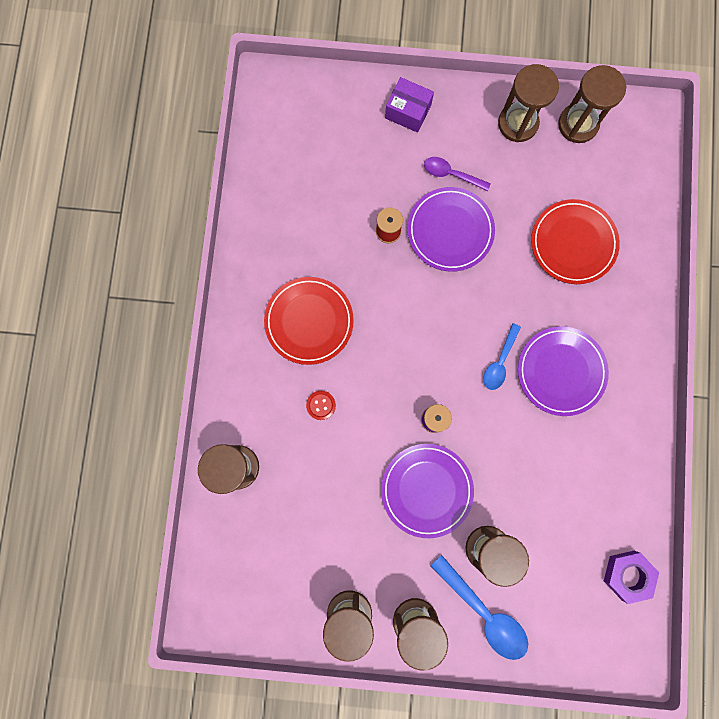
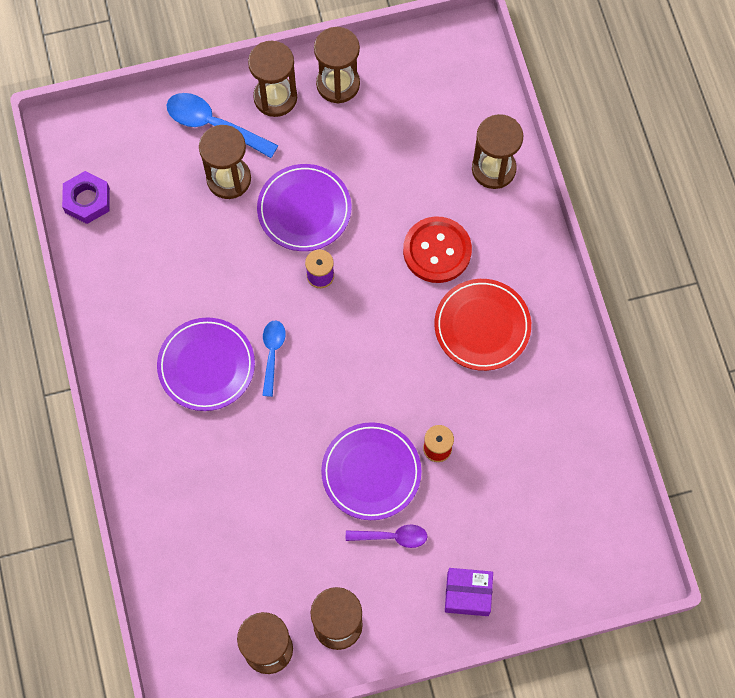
camera: 160 degrees right, 10 degrees down
red button [306,391,336,420] -> red button [403,216,472,283], size x2.21
red plate [531,199,620,284] -> none

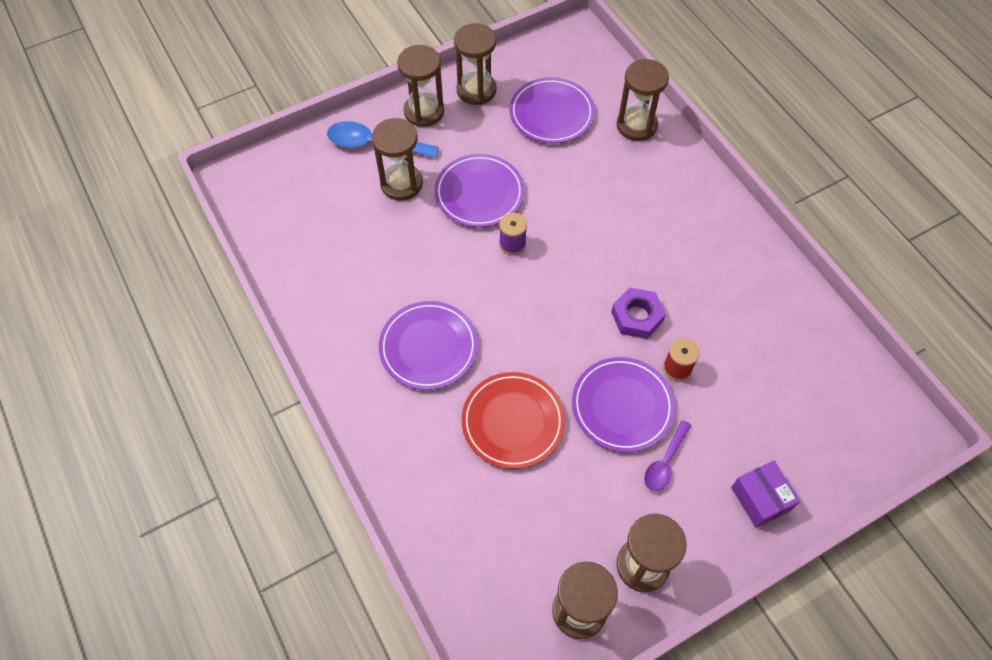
camera: 15 degrees left, 10 degrees down
purple nut [62,171,110,224] -> purple nut moved to [611,287,666,339]
blue spoon [262,320,286,397] -> none
purple spoon [346,525,428,548] -> purple spoon turned 135 degrees clockwise [644,420,692,491]
red button [403,216,472,283] -> none
red plate [434,279,531,371] -> red plate moved to [461,372,565,469]
purple box [445,568,493,616] -> purple box turned 75 degrees clockwise [731,461,800,528]
none -> purple plate [509,77,595,143]

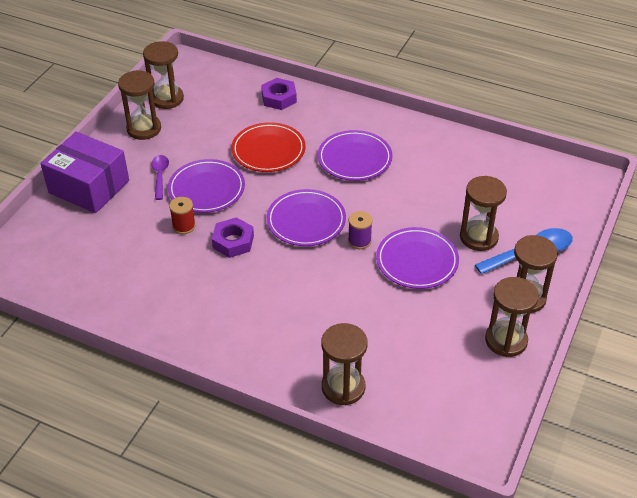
camera: 145 degrees right, 15 degrees down
purple plate [509,77,595,143] -> purple plate moved to [267,189,346,246]
purple box [731,461,800,528] -> purple box [40,132,129,213], size x1.82
none -> purple nut [261,78,297,110]

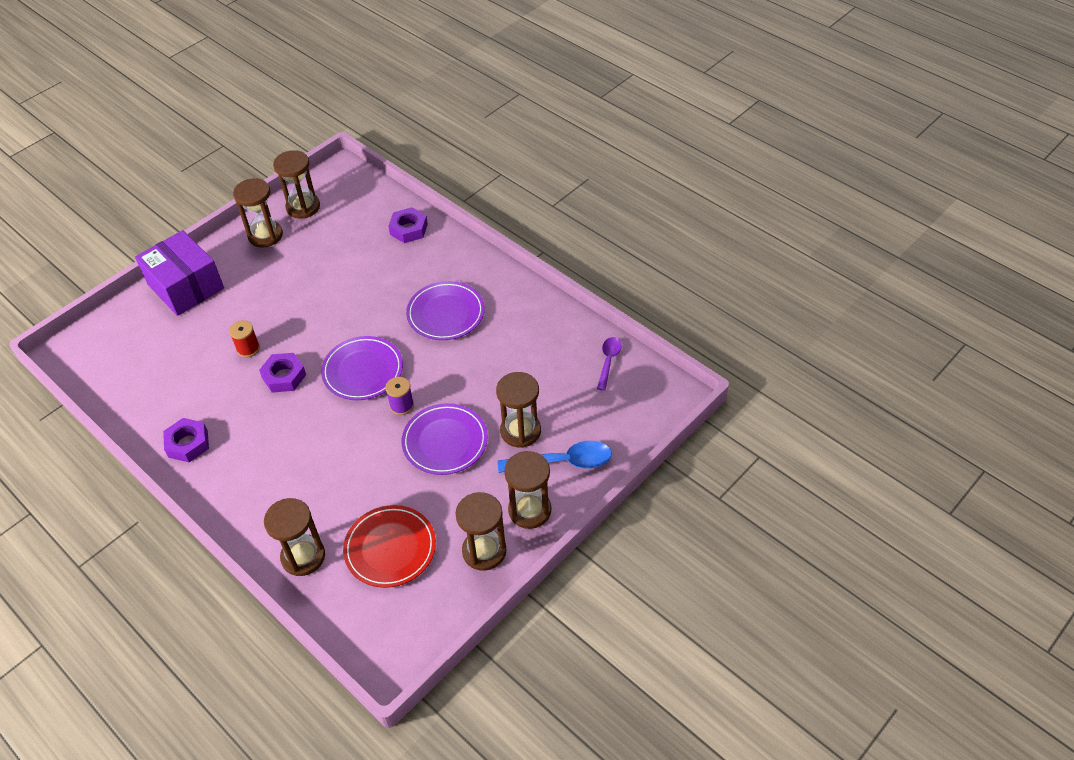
camera: 20 degrees right, 5 degrees up
purple spoon [151,155,169,200] -> purple spoon moved to [597,337,622,391]
purple plate [168,159,245,213] -> none
red plate [231,122,306,172] -> red plate moved to [343,505,436,588]
none -> purple nut [163,418,209,462]

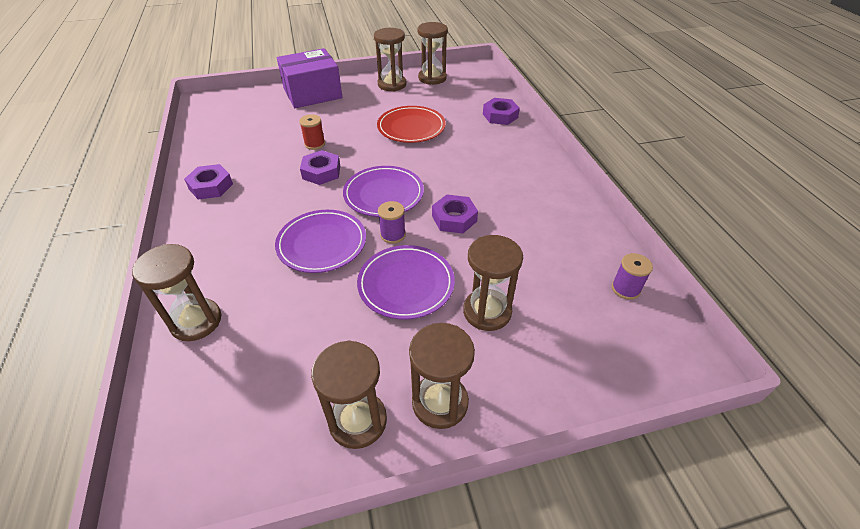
camera: 30 degrees right, 5 degrees down
purple box [135,230,224,316] -> purple box turned 75 degrees clockwise [277,48,342,108]
red plate [343,505,436,588] -> red plate moved to [377,106,446,143]
purple plate [406,281,485,340] -> purple plate moved to [275,210,366,273]
blue spoon [498,441,612,473] -> none
purple spoon [597,337,622,391] -> purple spool [612,253,653,300]
none -> purple nut [432,195,478,234]

